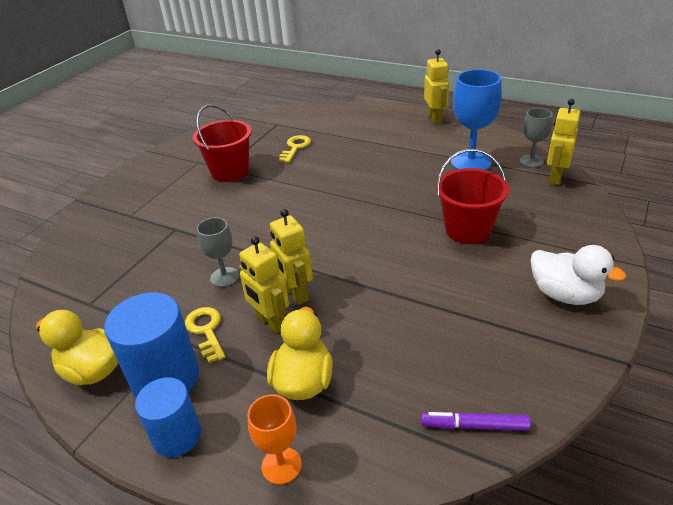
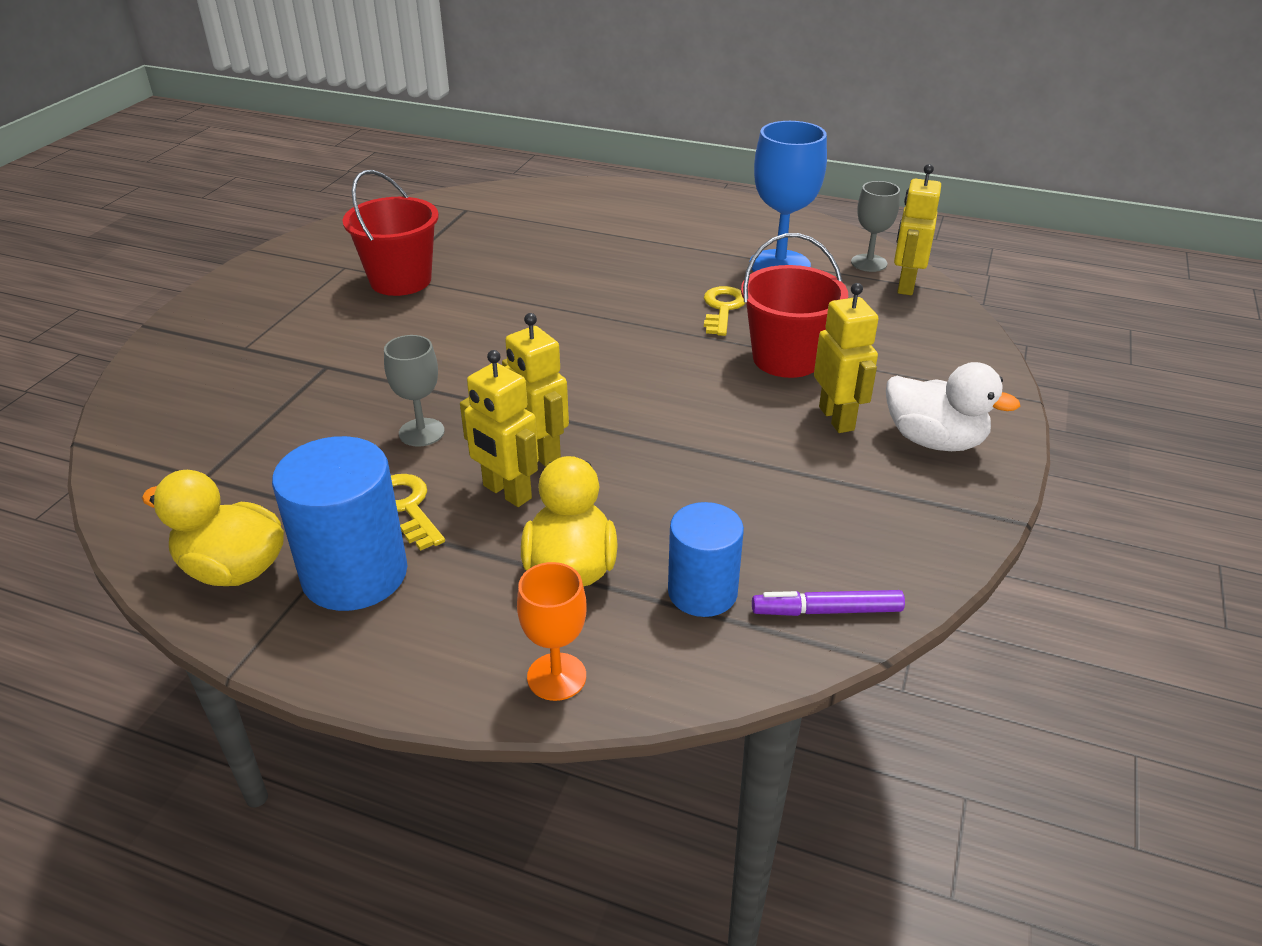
camera: 10 degrees left, 0 degrees up
blue cylinder [135,377,201,457] -> blue cylinder moved to [668,502,744,617]
yellow key [279,135,311,163] -> yellow key moved to [704,286,746,336]
yellow robot [424,49,449,124] -> yellow robot moved to [814,283,878,433]

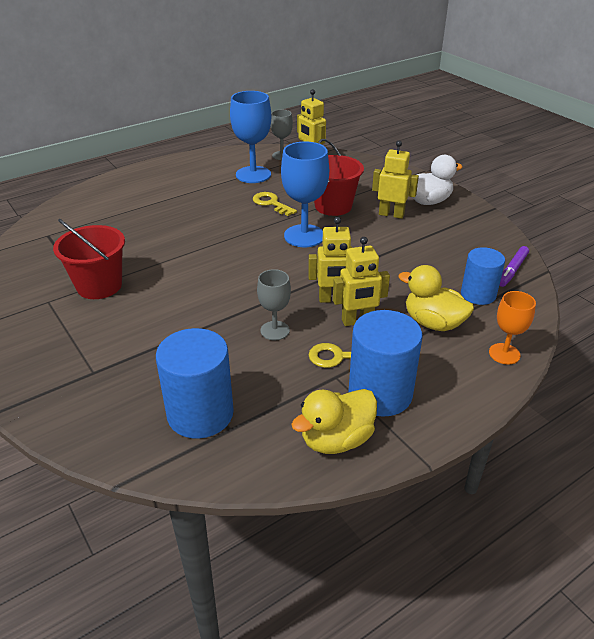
camera: 55 degrees left, 0 degrees up
none -> blue cylinder [156,328,234,439]
none -> blue goblet [281,142,329,247]

